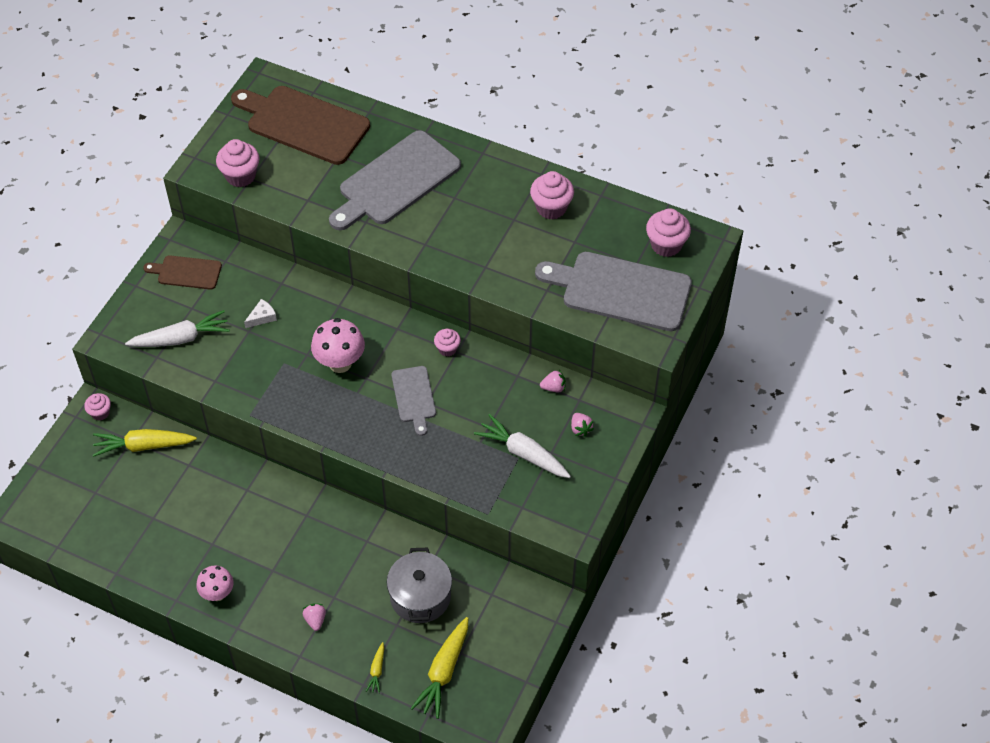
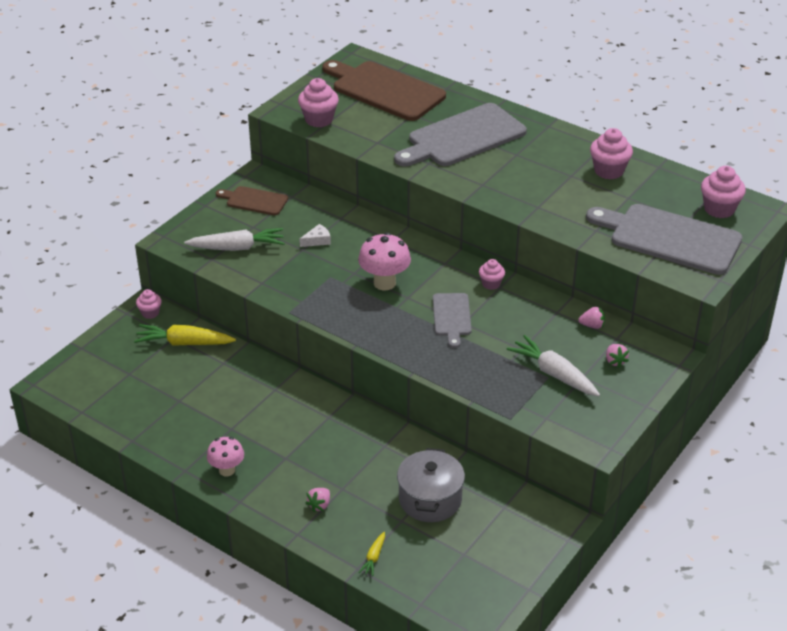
camera: 10 degrees right, 15 degrees down
pink strawberry [303,603,326,631] -> pink strawberry turned 150 degrees counterclockwise [306,488,330,512]
yellow carrot [411,617,468,719] -> none

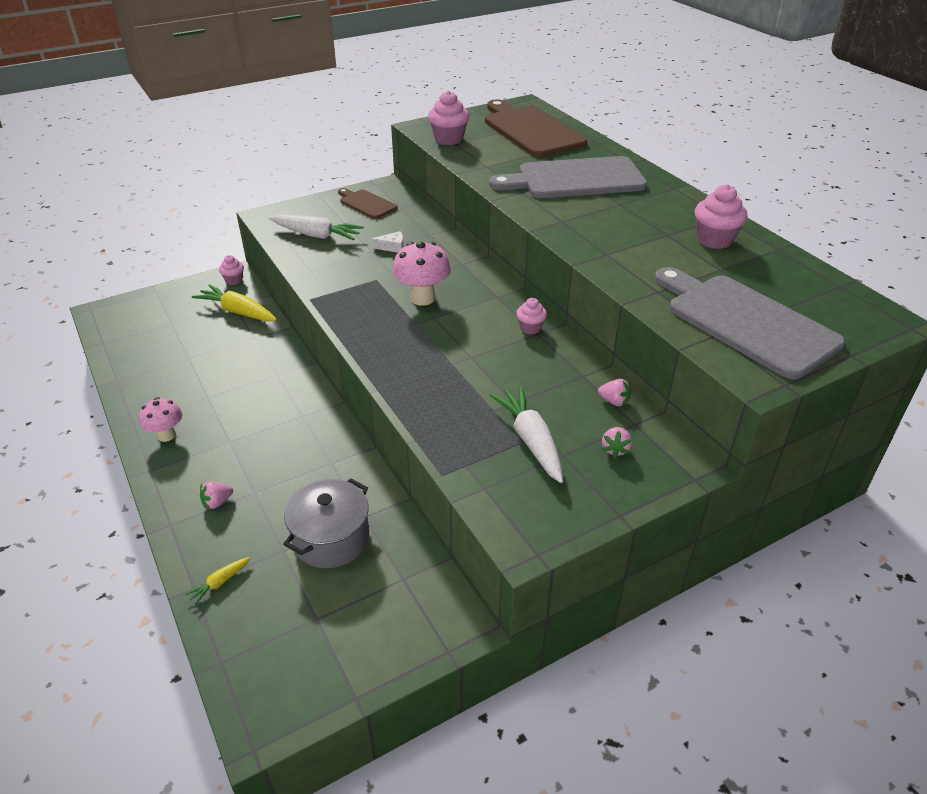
camera: 25 degrees right, 0 degrees up
grey cutting board [433,293,472,348] -> none
pink cupcake [701,166,746,218] -> none

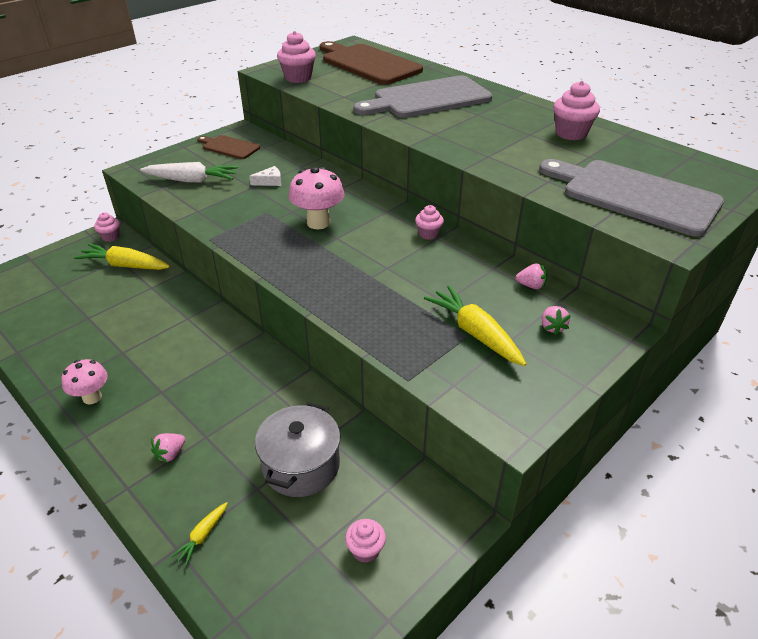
camera: 15 degrees left, 0 degrees up
white carrot [490,386,563,483] -> yellow carrot [424,285,526,366]
none -> pink cupcake [345,519,386,563]

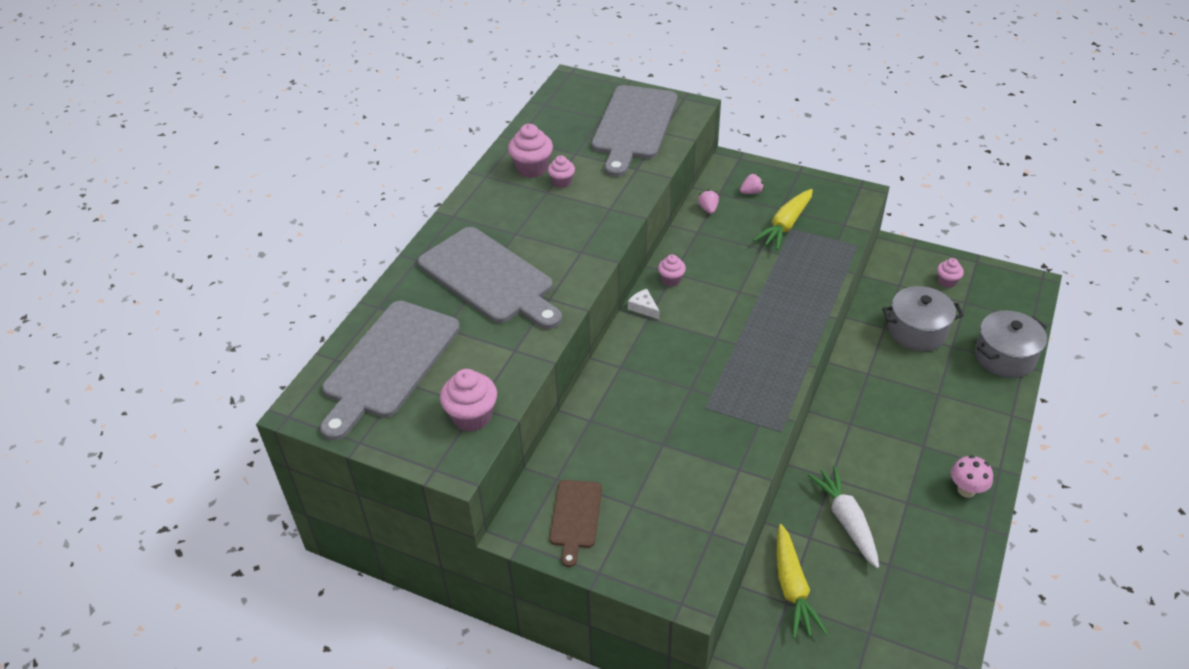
camera: 110 degrees left, 5 degrees up
pink cupcake [94,212,120,242] -> pink cupcake moved to [548,155,575,188]
white carrot [140,162,238,183] -> white carrot moved to [808,466,879,568]
pink strawberry [151,433,185,463] -> none
yellow carrot [171,502,228,566] -> grey pot [975,310,1047,378]
white cheese [249,166,282,186] -> white cheese moved to [628,289,660,320]
pink mushroom [289,167,345,229] -> none
brown cutting board [320,41,423,85] -> grey cutting board [320,301,460,441]

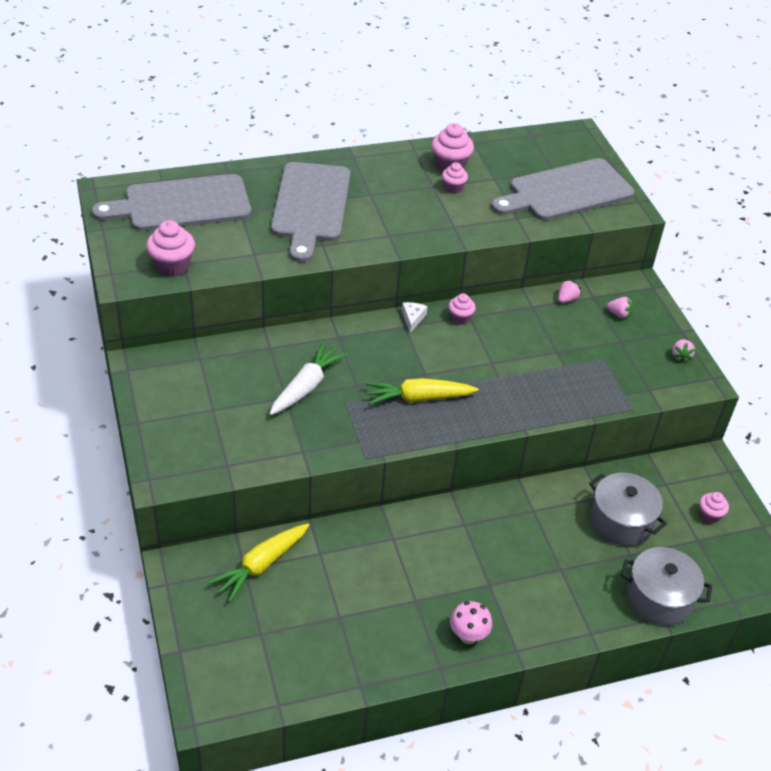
camera: 45 degrees right, 0 degrees up
brown cutting board [549,480,602,567] -> none
yellow carrot [753,189,813,250] -> yellow carrot moved to [365,378,478,405]
white carrot [808,466,879,568] -> white carrot moved to [269,342,347,415]
none -> pink strawberry [672,339,695,363]

